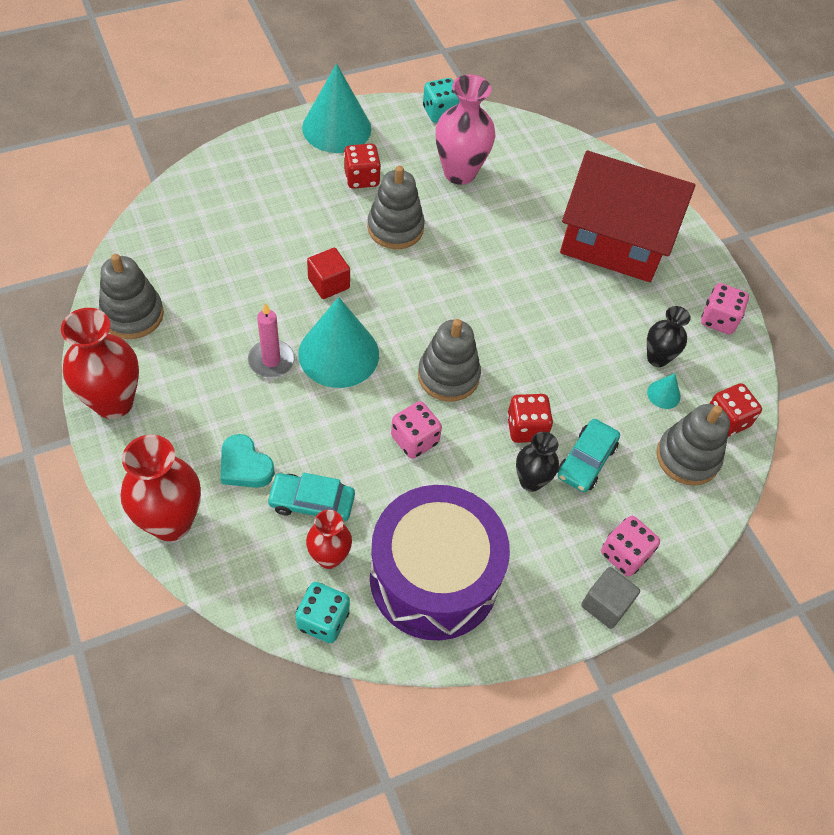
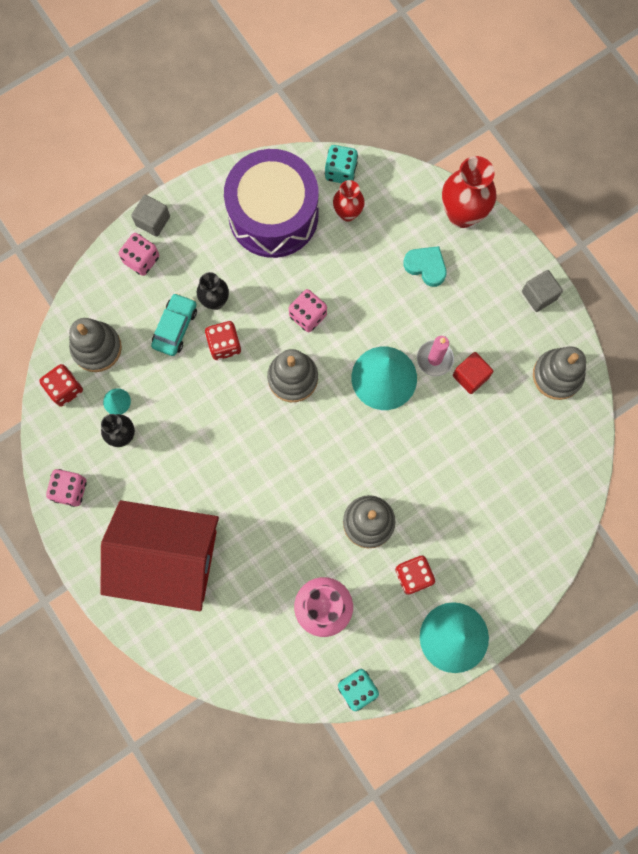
camera: 175 degrees right, 20 degrees up
red vase [61,308,139,419] -> grey cube [522,270,563,312]
turquoise car [267,473,355,521] -> none
red cube [307,248,350,299] -> red cube moved to [453,352,493,394]

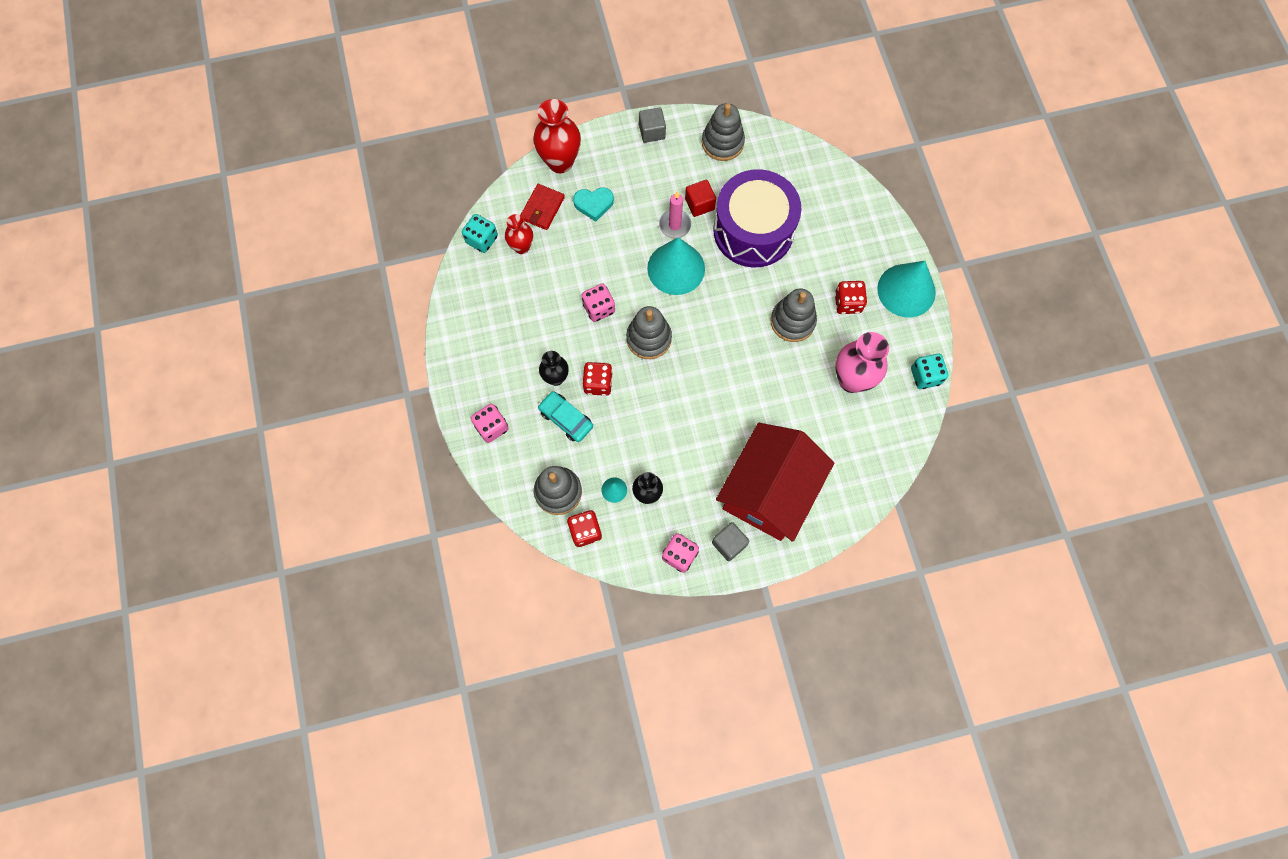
camera: 70 degrees left, 5 degrees down
grey cube [131,195,170,237] -> grey cube moved to [712,522,750,561]
purple drum [224,149,318,258] -> purple drum moved to [713,169,802,267]
turquoise heart [403,246,447,287] -> turquoise heart turned 150 degrees counterclockwise [573,187,614,222]
none -> red wallet [521,184,565,230]

